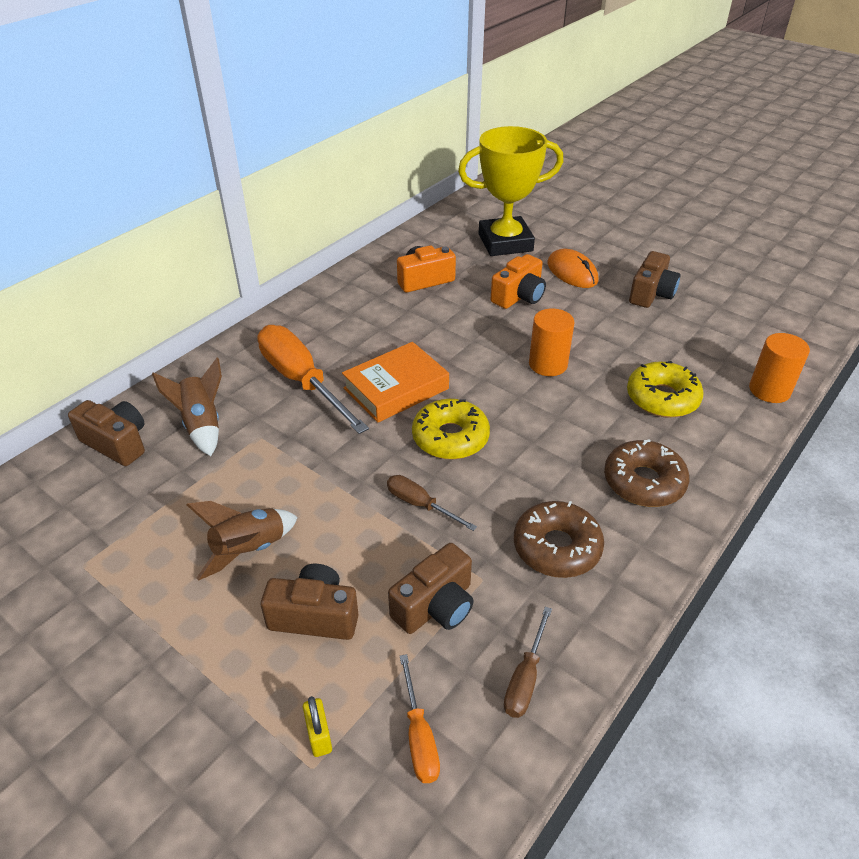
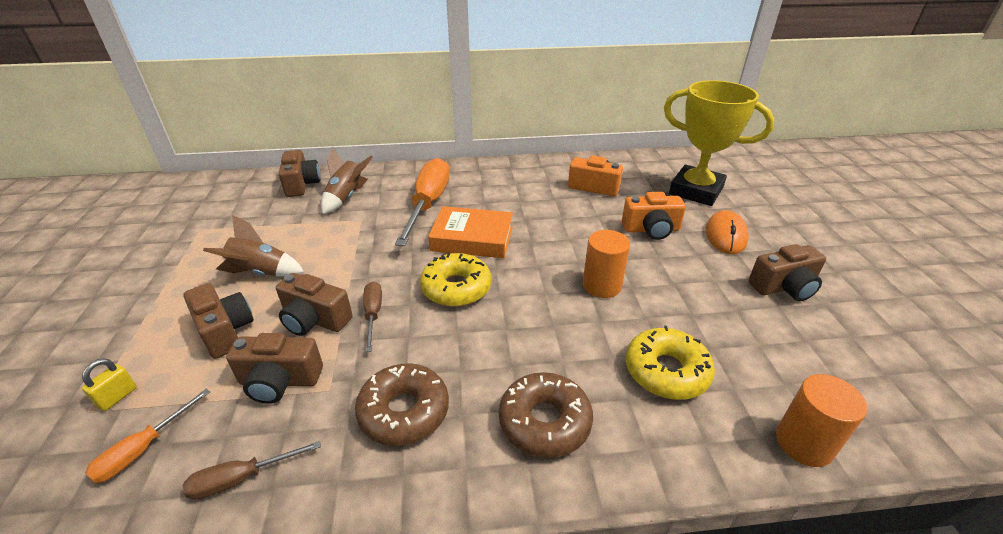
camera: 45 degrees right, 5 degrees down
none -> brown camera [276,273,353,336]

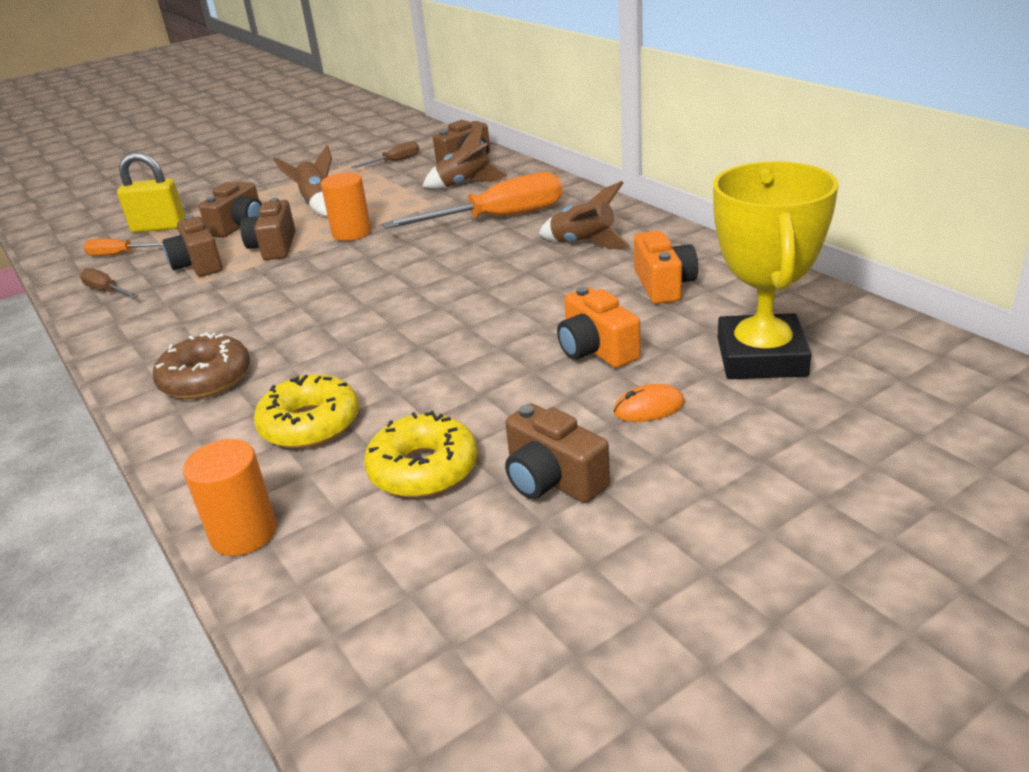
camera: 65 degrees right, 5 degrees down
yellow padlock [82,358,137,411] -> yellow padlock [117,152,185,233], size x1.96
brown donut [355,363,449,446] -> none
brown screwdriver [363,282,382,352] -> brown screwdriver moved to [351,141,419,168]
yellow donut [420,253,491,307] -> yellow donut moved to [364,411,478,498]
orange book [428,206,513,258] -> none
orange cylinder [583,230,630,298] -> orange cylinder moved to [321,172,371,241]
orange mouse [706,210,749,254] -> orange mouse [613,384,685,422], size x0.65
none -> brown rocket [539,181,631,249]

